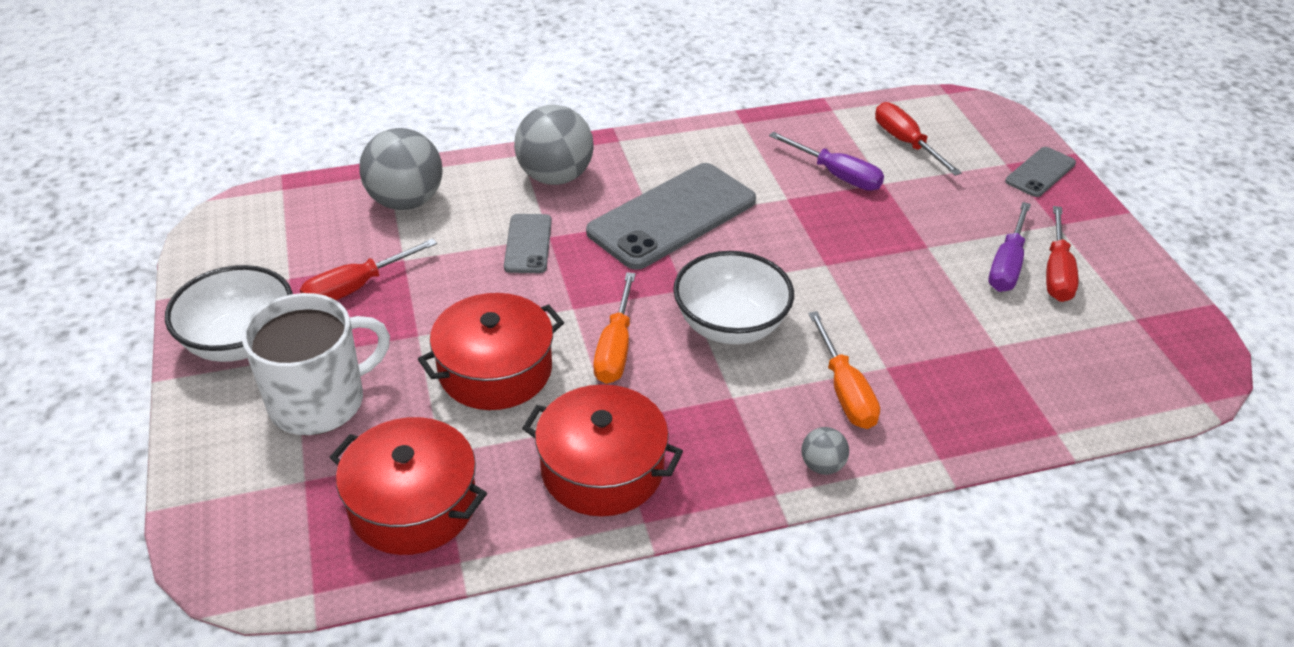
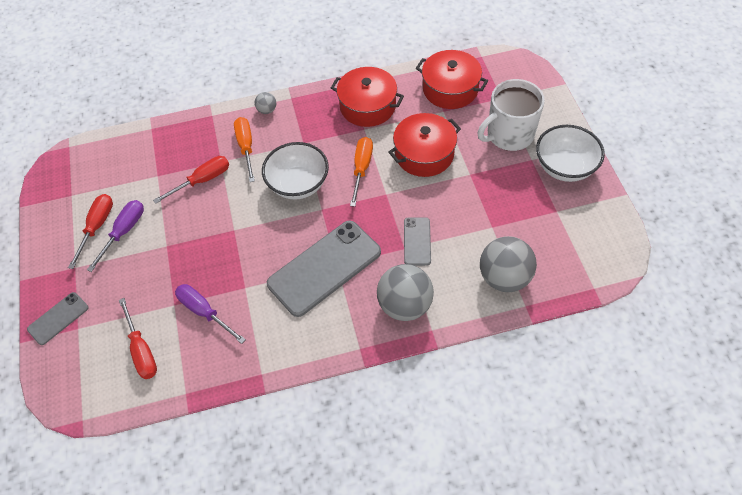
camera: 175 degrees left, 15 degrees up
red screwdriver [300,238,437,300] -> red screwdriver moved to [153,156,229,204]

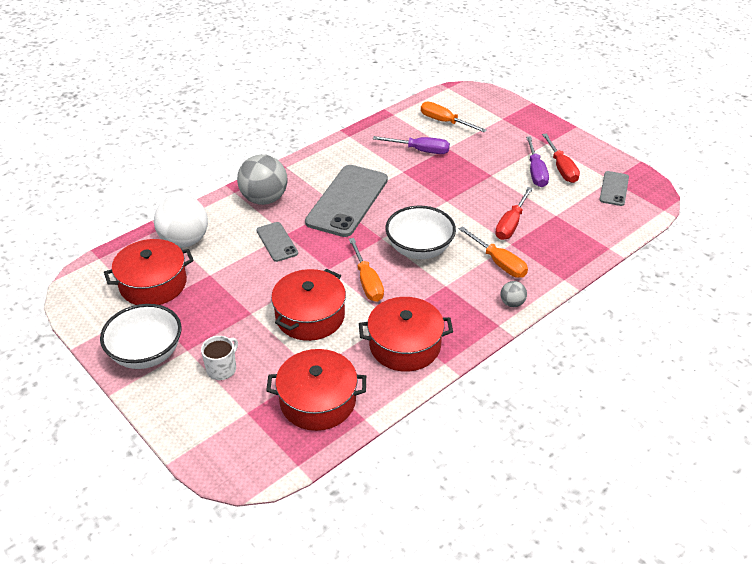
camera: 150 degrees right, 15 degrees down
grey phone [27,292,88,345] -> grey phone moved to [599,171,629,206]
red screwdriver [119,298,157,379] -> orange screwdriver [421,102,487,132]
white mug [477,79,545,151] -> white mug [201,336,238,380], size x0.51
grey ball [480,236,537,292] -> white ball [154,195,208,248]
none -> red pot [104,239,194,305]

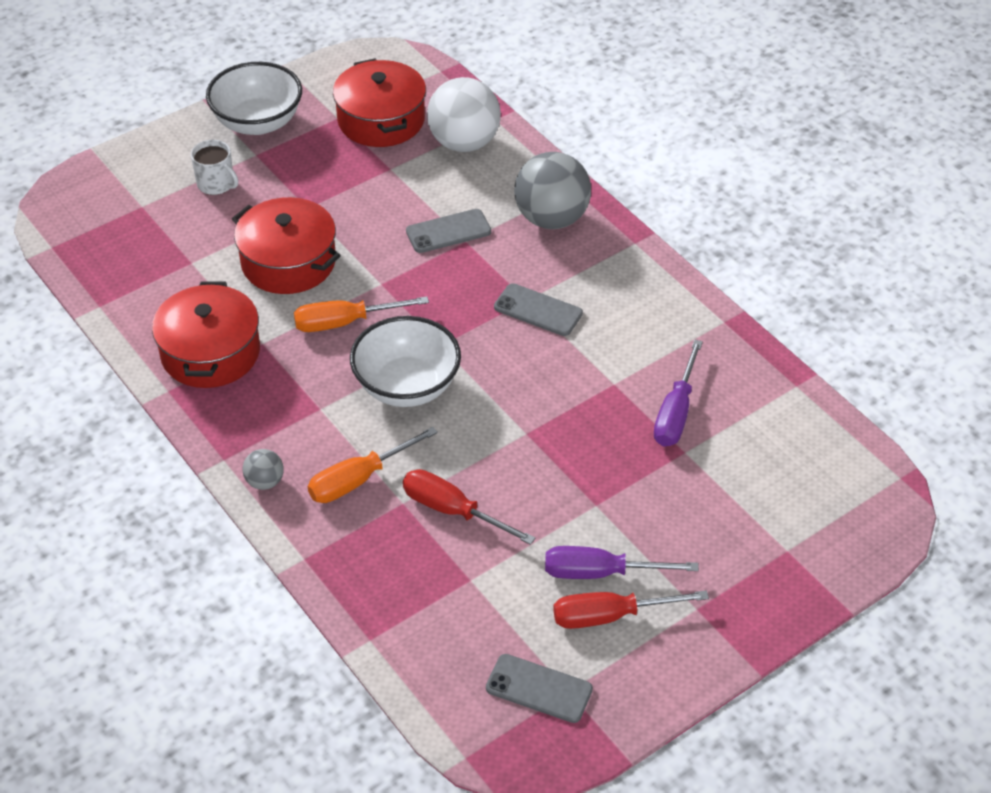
camera: 95 degrees right, 5 degrees up
red pot [266,349,366,431] -> none
grey phone [305,165,388,237] -> grey phone [494,283,583,336], size x0.50
orange screwdriver [421,102,487,132] -> none

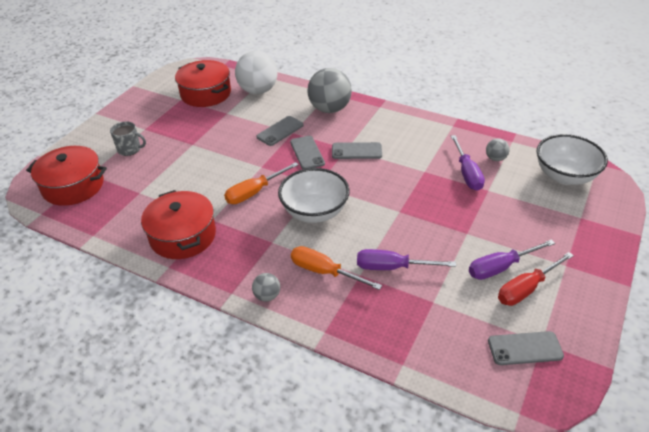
camera: 25 degrees left, 5 degrees down
white mug [191,140,238,195] -> grey mug [110,122,146,156]
white bowl [206,62,302,135] -> white bowl moved to [537,134,608,185]
red pot [232,197,341,294] -> red pot moved to [26,146,107,206]
orange screwdriver [308,426,438,503] -> orange screwdriver turned 90 degrees clockwise [291,246,382,290]
red screwdriver [403,469,535,545] -> purple screwdriver [357,249,456,270]
none -> grey phone [290,136,325,169]
none -> grey ball [486,138,510,161]

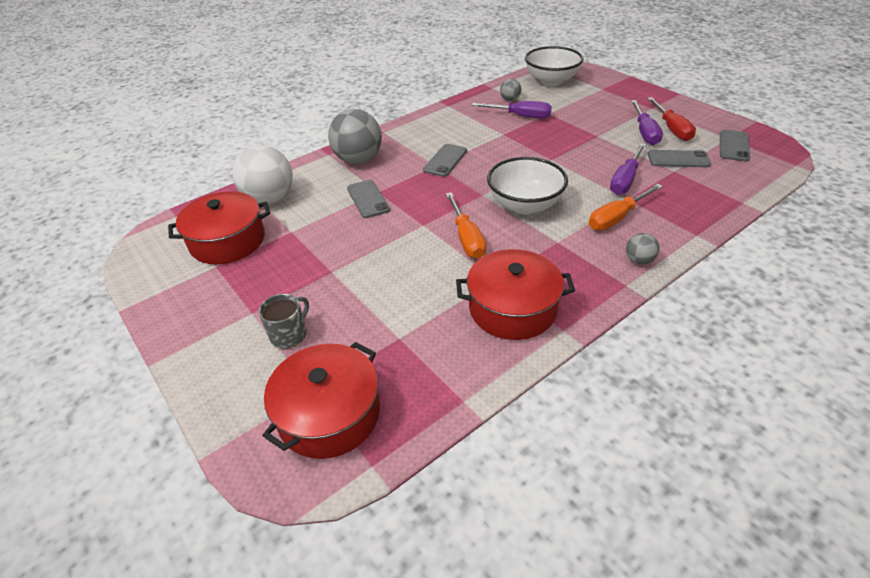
camera: 65 degrees left, 0 degrees up
grey phone [290,136,325,169] -> grey phone moved to [648,150,711,167]

